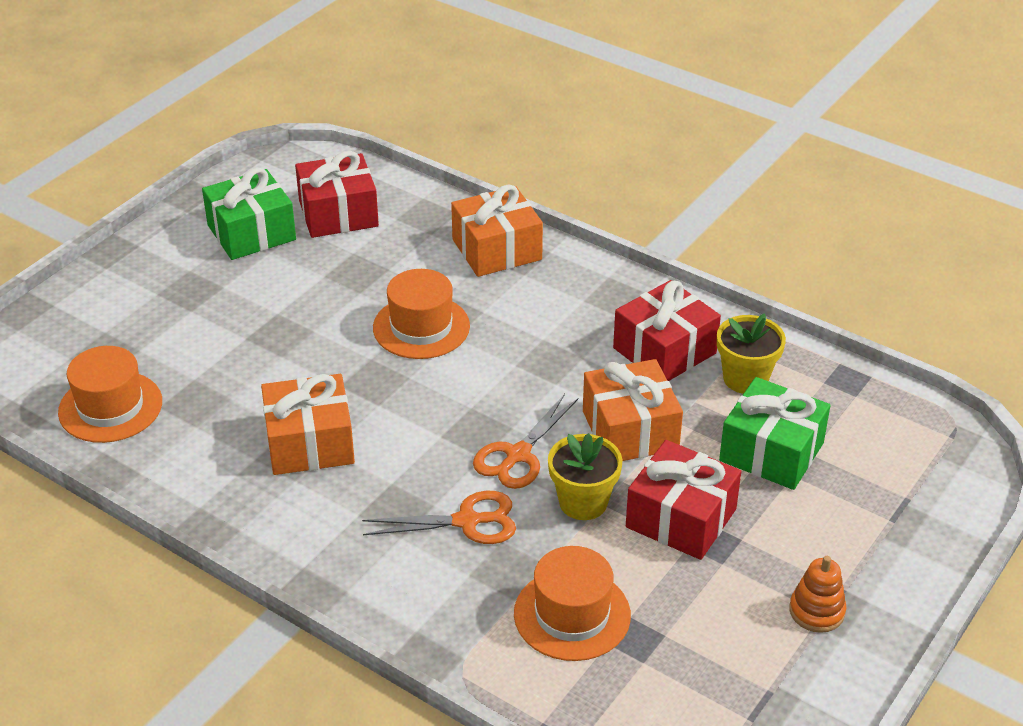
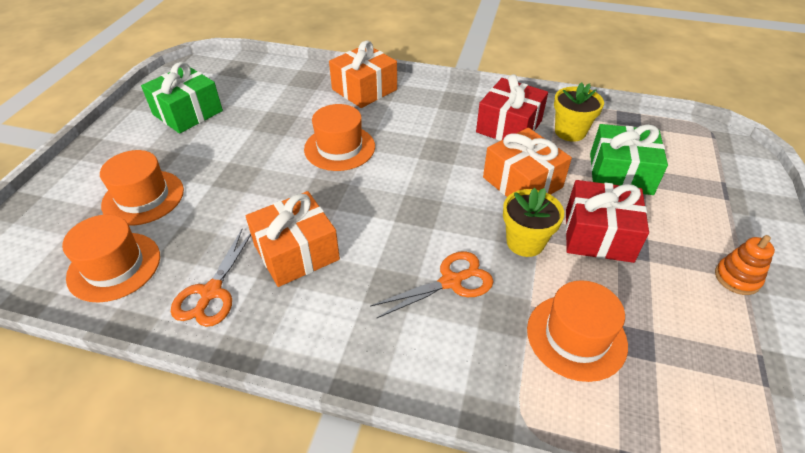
camera: 20 degrees left, 5 degrees up
red gift [295,151,379,238] -> none
orange scissors [473,394,578,489] -> orange scissors moved to [171,229,251,327]
none -> orange hat [100,150,184,226]

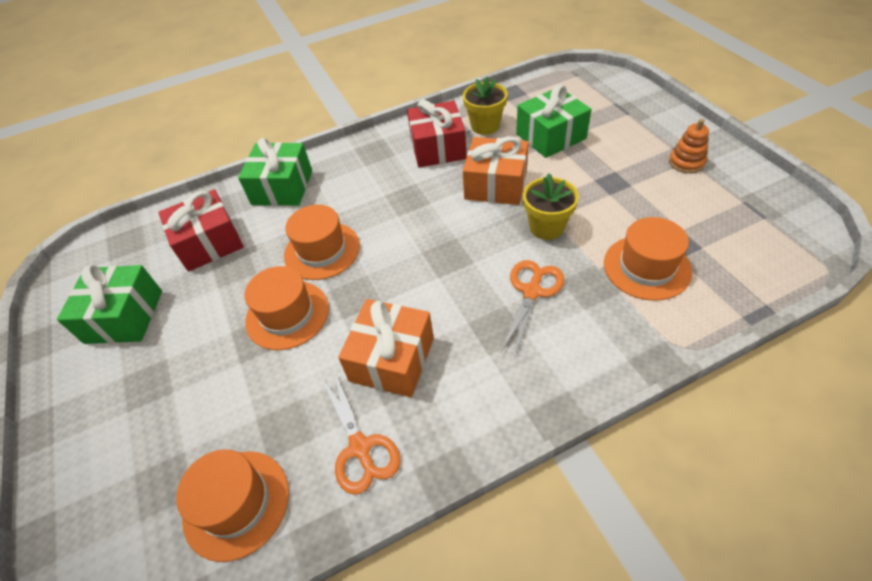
camera: 35 degrees left, 5 degrees up
orange hat [100,150,184,226] -> orange hat moved to [244,266,329,350]
orange gift [329,40,397,108] -> green gift [238,138,312,206]
red gift [565,180,649,263] -> red gift moved to [158,189,244,272]

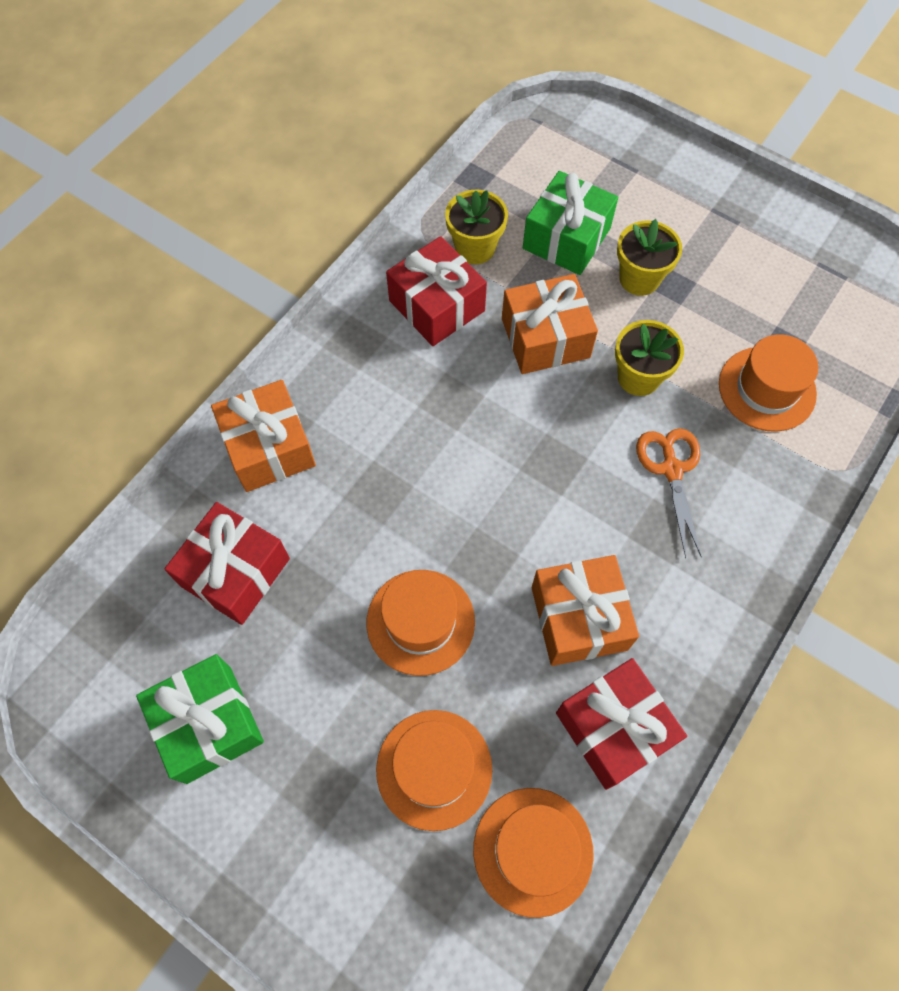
camera: 35 degrees left, 15 degrees up
green gift [238,138,312,206] -> orange gift [211,380,316,492]
orange hat [284,205,360,280] -> orange hat moved to [376,710,492,831]
orange scissors [321,371,400,495] -> red gift [556,658,687,790]
orange stacking toy [669,119,709,173] -> none
none -> yellow flower pot [617,219,682,296]

